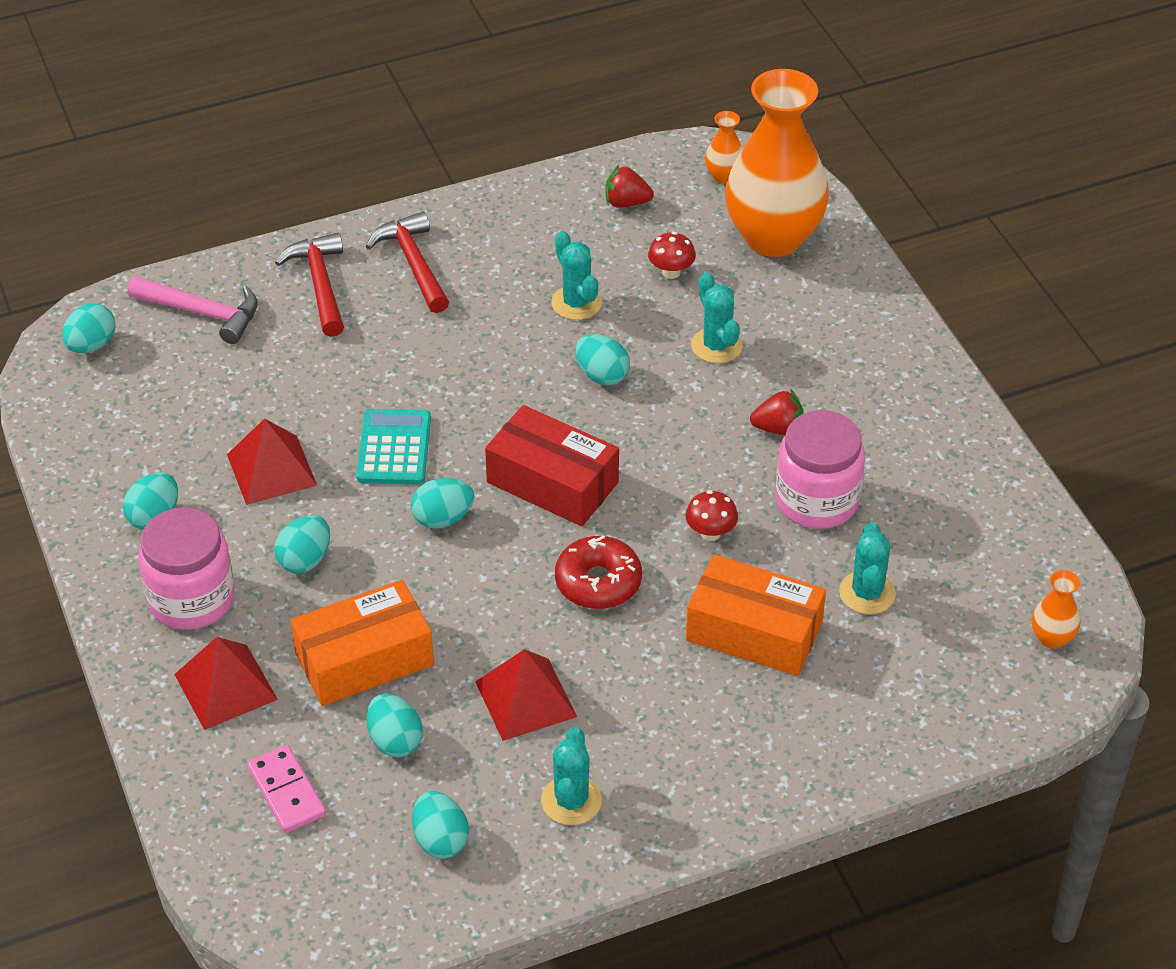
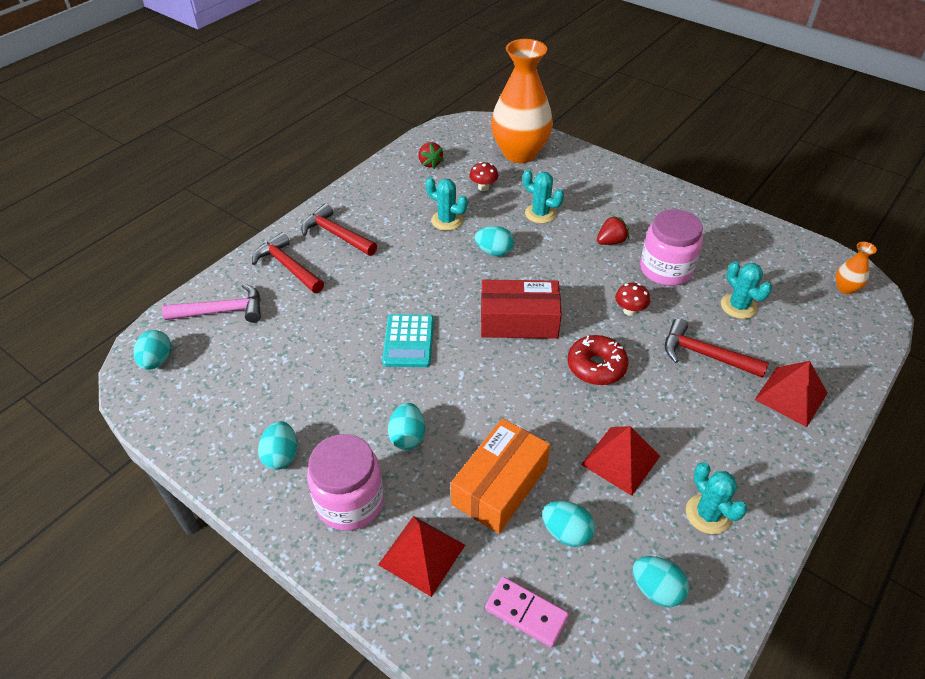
camera: 30 degrees left, 0 degrees up
red pyramid [227,419,317,505] -> red pyramid moved to [755,361,828,427]
turquoise calculator [356,409,431,484] -> turquoise calculator turned 150 degrees counterclockwise [382,314,434,367]
turquoise egg [411,478,475,529] -> none
red strawberry [605,165,654,208] -> red strawberry turned 90 degrees counterclockwise [419,142,444,169]
orange box [686,554,826,676] -> red hammer [665,318,769,378]
orange vase [705,111,743,184] -> none

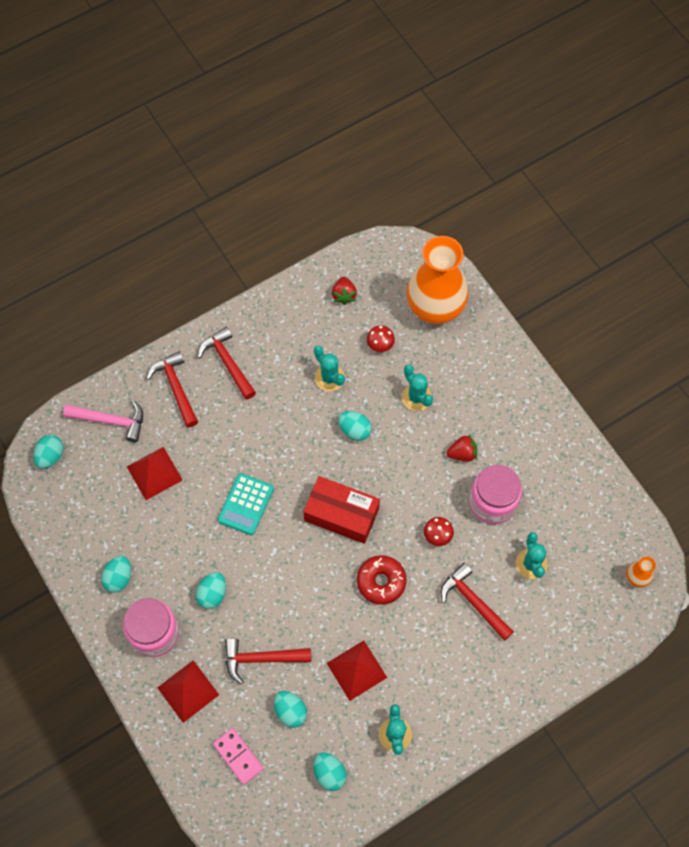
camera: 20 degrees right, 20 degrees up
orange box [451,418,550,534] -> red hammer [225,638,311,684]
red pyramid [755,361,828,427] -> red pyramid moved to [127,447,183,500]

